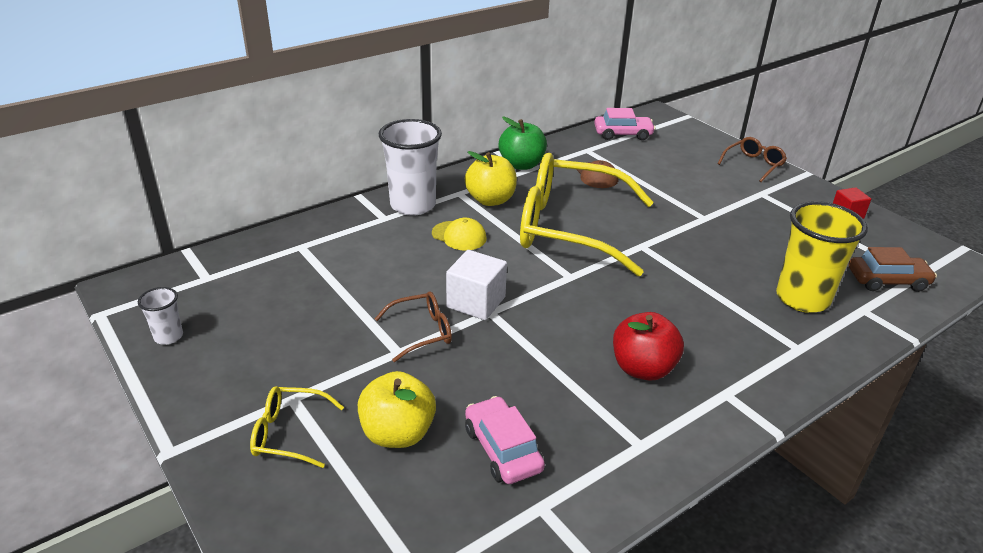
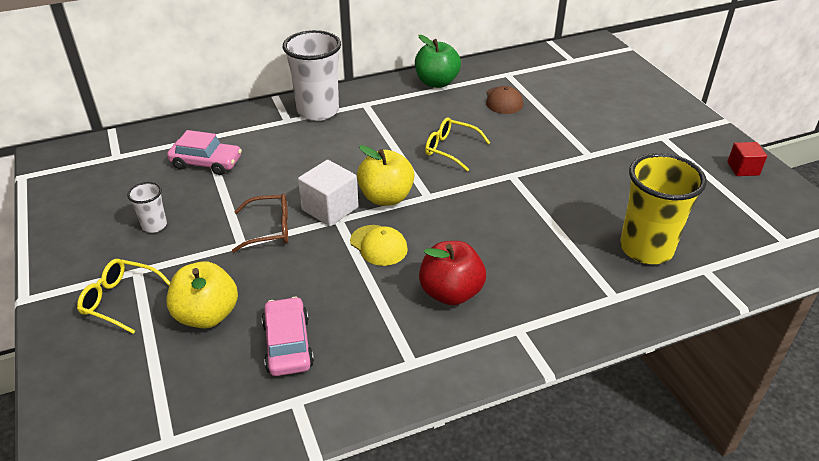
camera: 15 degrees right, 5 degrees up
white cup [138,287,183,345] -> white cup moved to [127,182,167,233]
yellow cap [432,218,487,251] -> yellow cap moved to [350,225,408,266]
yellow apple [465,151,517,206] -> yellow apple moved to [357,145,415,206]
yellow glasses [520,153,654,276] -> yellow glasses [425,117,490,172], size x0.42
pink car [594,108,655,140] -> pink car moved to [167,130,242,175]
brown glasses [718,137,787,182] -> none
brown car [849,247,937,292] -> none

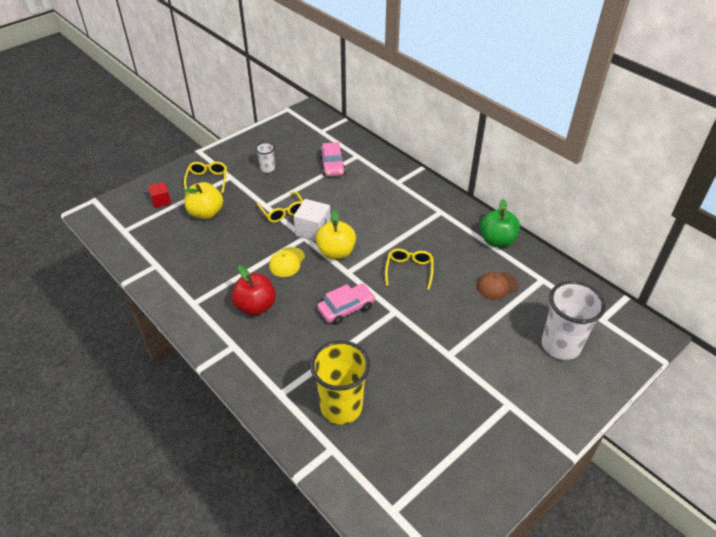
camera: 70 degrees right, 5 degrees up
brown glasses [232,194,288,253] -> yellow glasses [257,191,303,222]
pink car [262,297,314,376] -> pink car moved to [317,284,375,325]
white cup [283,30,341,121] -> white cup moved to [542,281,606,360]
red cube [727,142,767,176] -> red cube moved to [148,182,171,208]

